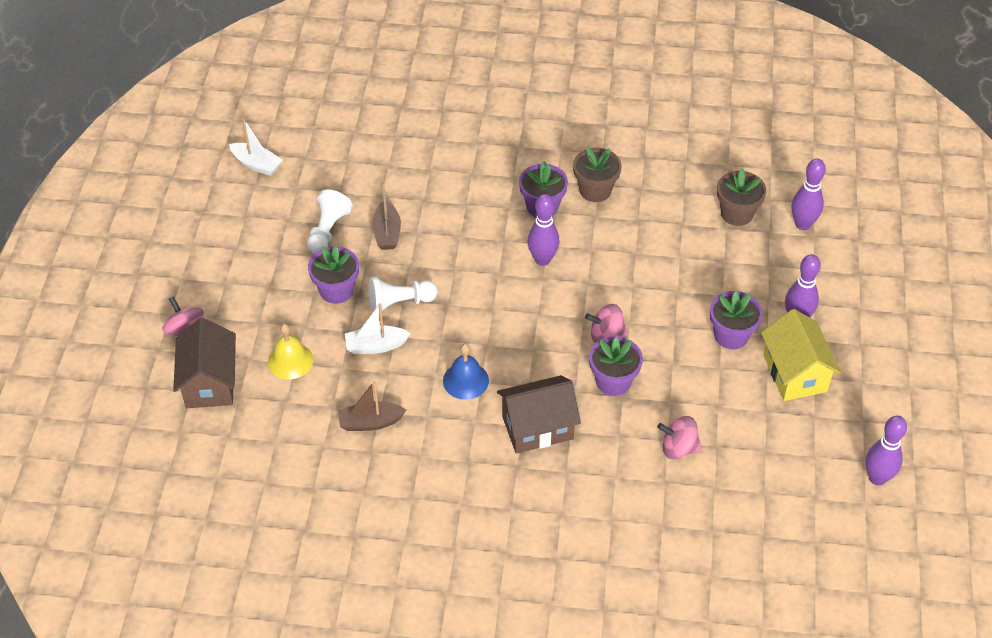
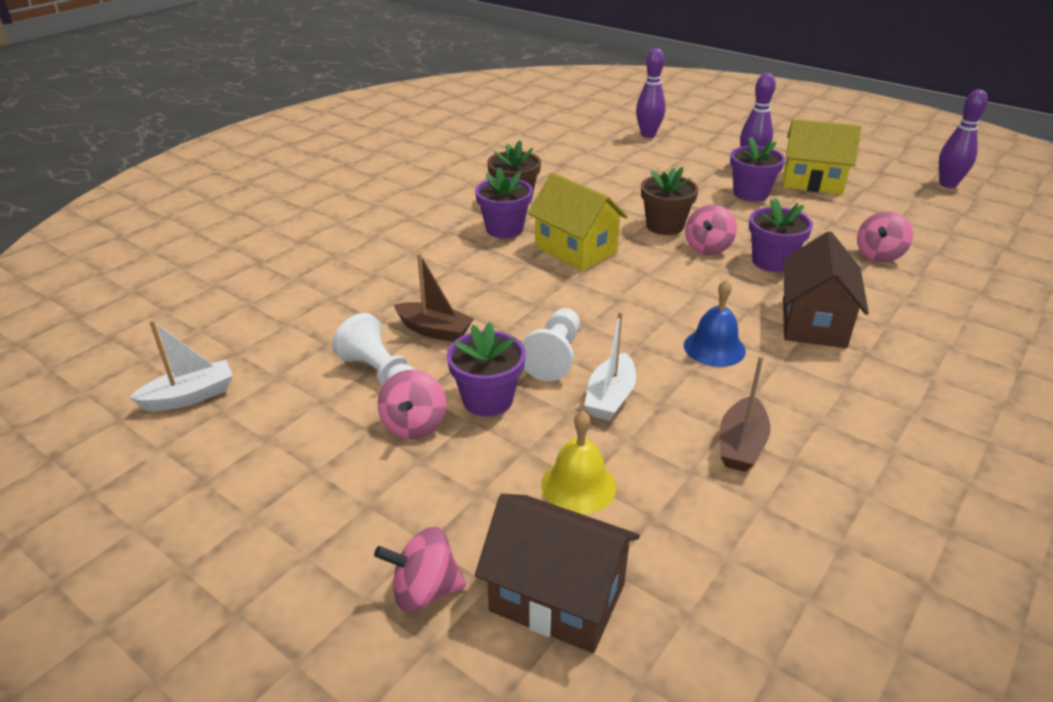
camera: 60 degrees left, 15 degrees down
purple bowling pin [528,194,560,266] -> yellow house [528,173,628,271]
brown flower pot [717,168,766,226] -> brown flower pot moved to [641,167,699,235]
none -> pink spinning top [378,370,446,439]

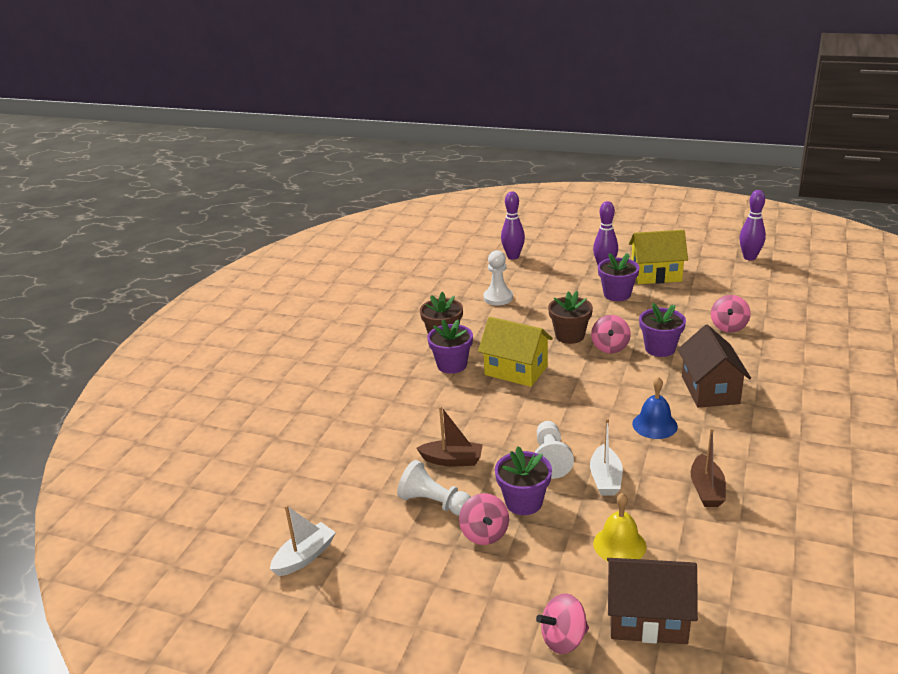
camera: 15 degrees left, 5 degrees down
none -> white pawn [483,250,513,306]

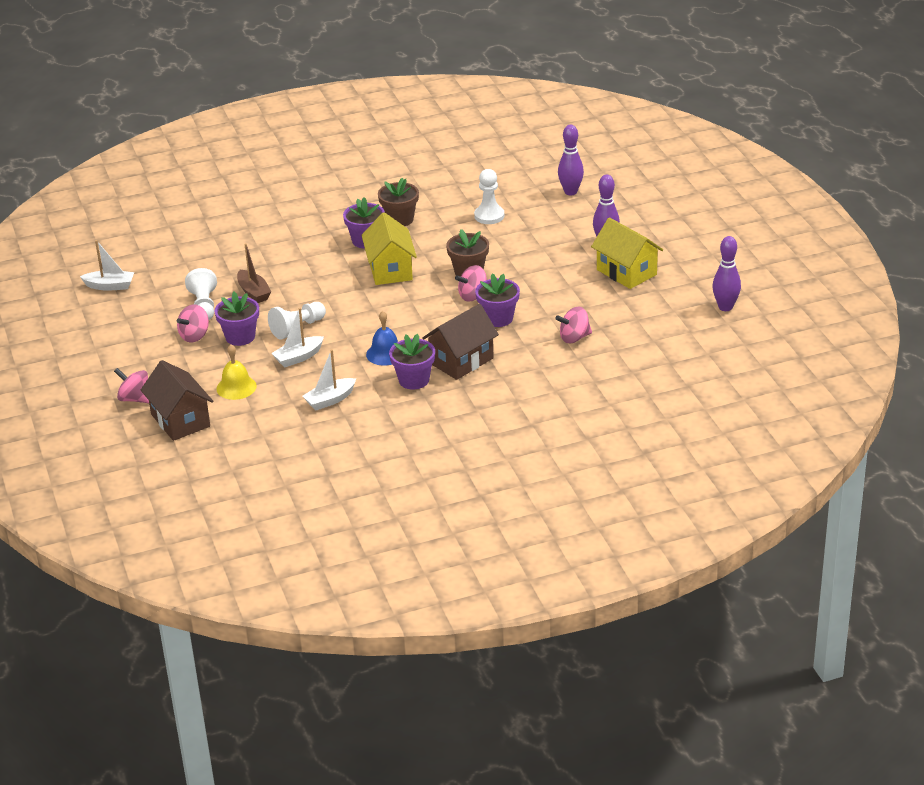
camera: 50 degrees right, 5 degrees up
purple flower pot [598,253,640,301] -> purple flower pot moved to [389,334,435,389]
brown boat [691,428,726,507] -> white boat [303,349,356,410]

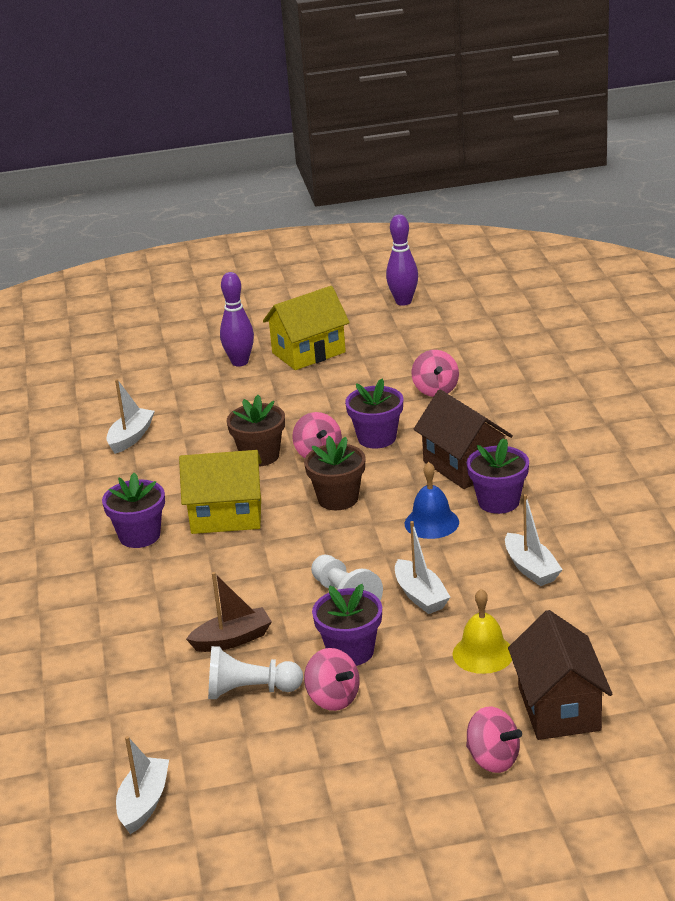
camera: 80 degrees left, 5 degrees down
pink spinning top [114,368,149,403] -> pink spinning top turned 90 degrees counterclockwise [466,707,522,773]
brown house [141,360,213,441] -> brown house turned 75 degrees counterclockwise [508,610,612,740]
brown flower pot [378,178,419,226] -> brown flower pot moved to [304,436,365,510]
white pawn [474,169,504,224] -> white boat [106,379,155,454]
purple bowling pin [558,125,584,195] -> none

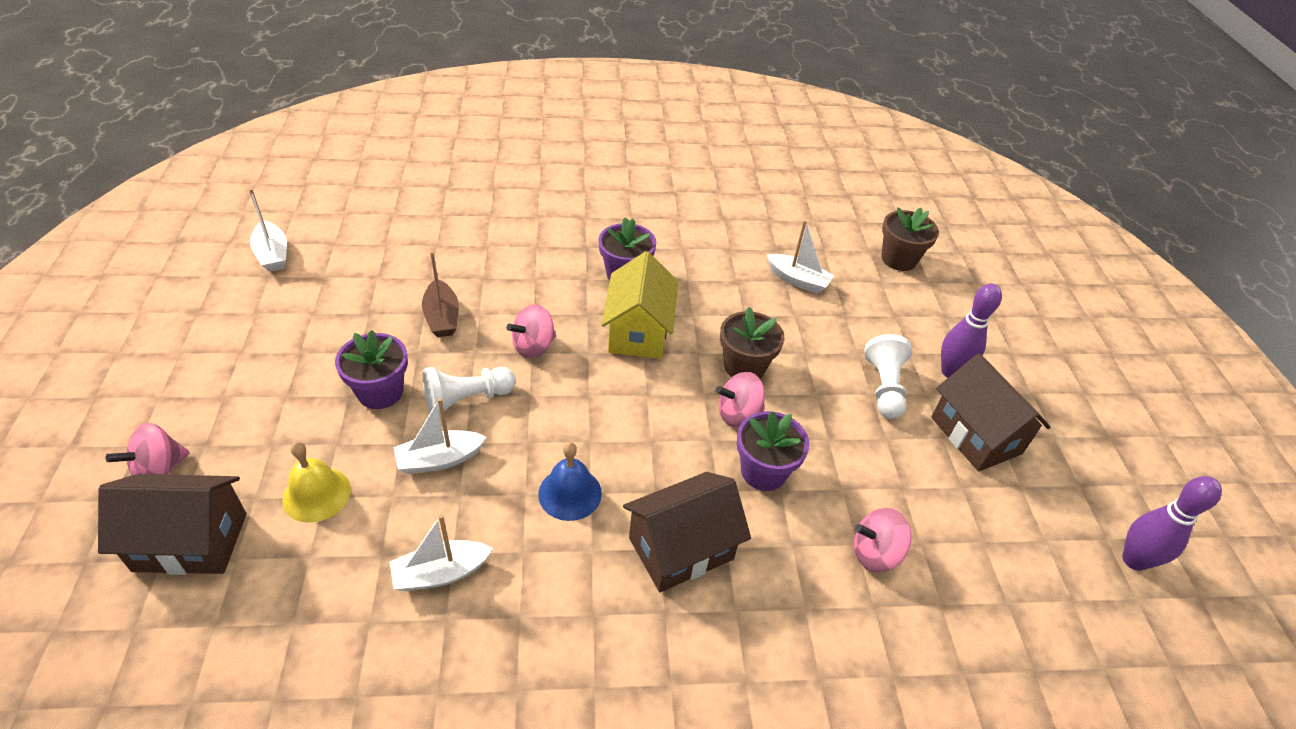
camera: 90 degrees right, 15 degrees up
white boat [116,736,169,834] -> white boat turned 45 degrees clockwise [249,188,287,272]
white pawn [208,646,303,699] -> white pawn moved to [865,334,912,419]
yellow house [263,286,350,370] -> brown house [931,353,1051,471]
brown flower pot [304,436,365,510] -> brown flower pot moved to [881,207,939,271]
pink spinning top [304,648,360,711] -> pink spinning top moved to [506,304,556,358]
purple flower pot [467,438,529,514] -> none

